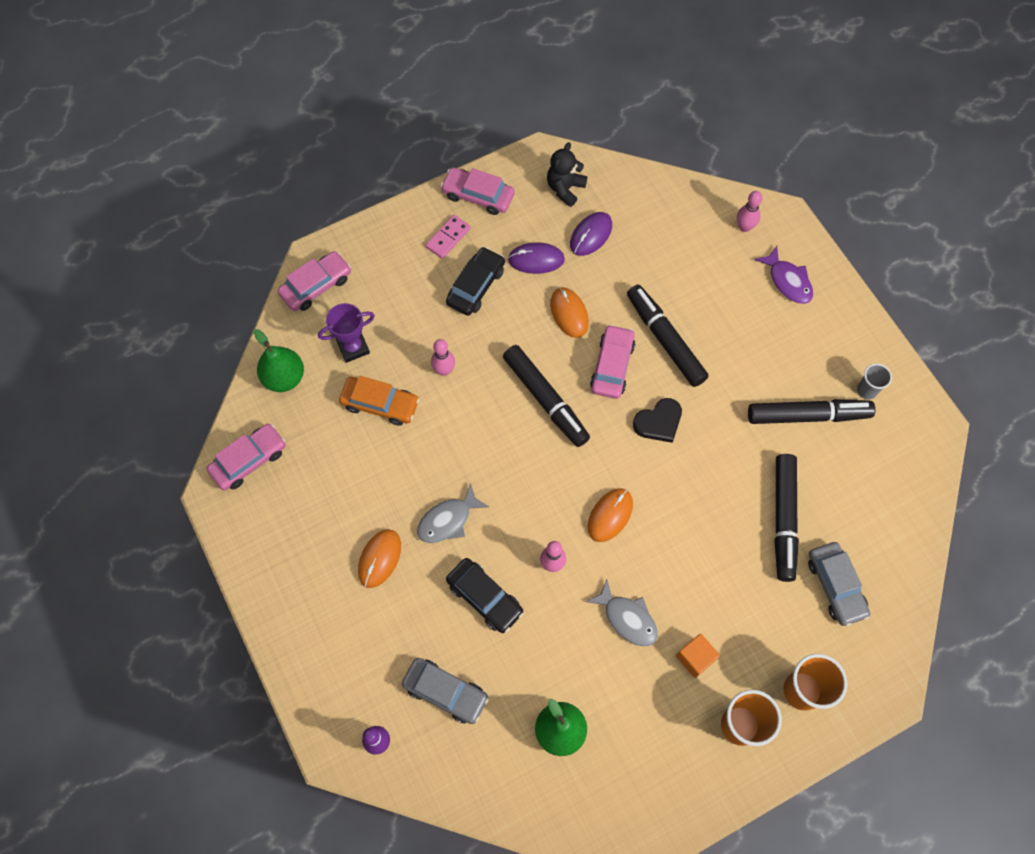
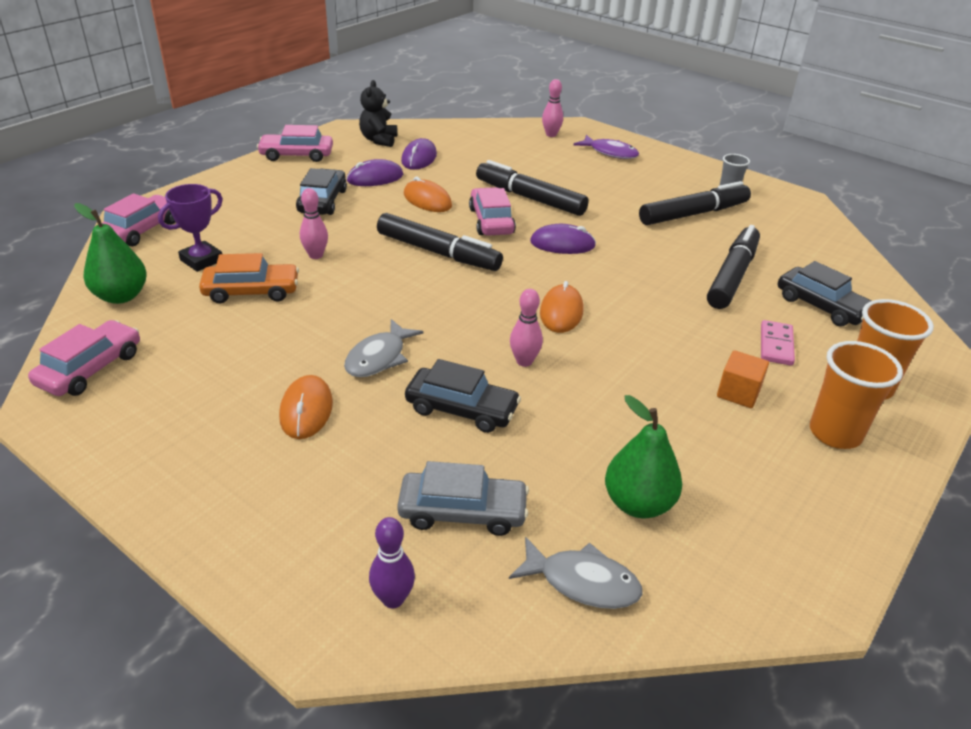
camera: 25 degrees left, 30 degrees down
pink domino [425,215,471,259] -> pink domino moved to [761,320,795,366]
grey fish [585,579,658,647] -> grey fish moved to [509,537,643,609]
black heart [633,398,682,443] -> purple mouse [530,224,596,254]
black marker [774,454,799,582] -> black marker turned 135 degrees counterclockwise [707,225,760,309]
grey car [808,542,870,626] -> black car [778,261,872,327]

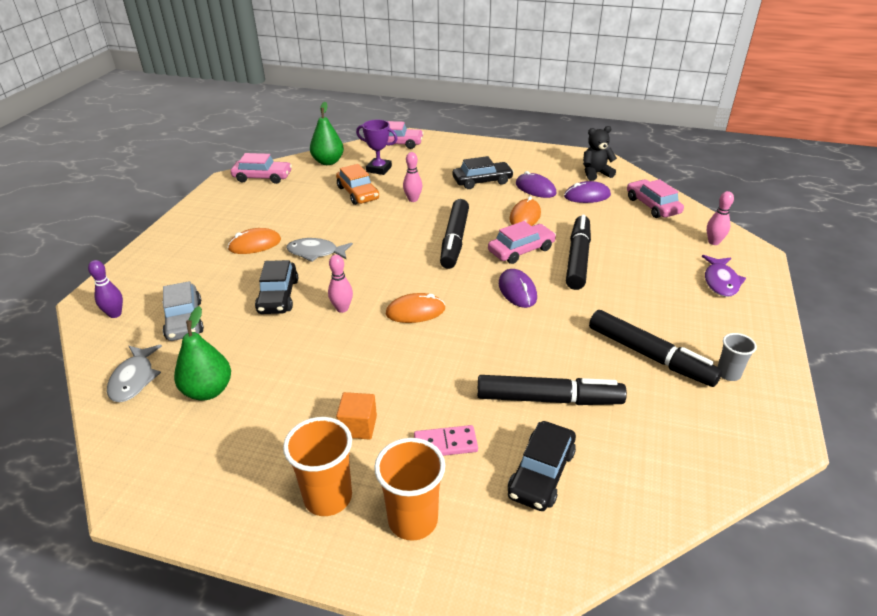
camera: 70 degrees right, 0 degrees up
pink car [257,125,333,162] -> pink car moved to [627,179,684,218]

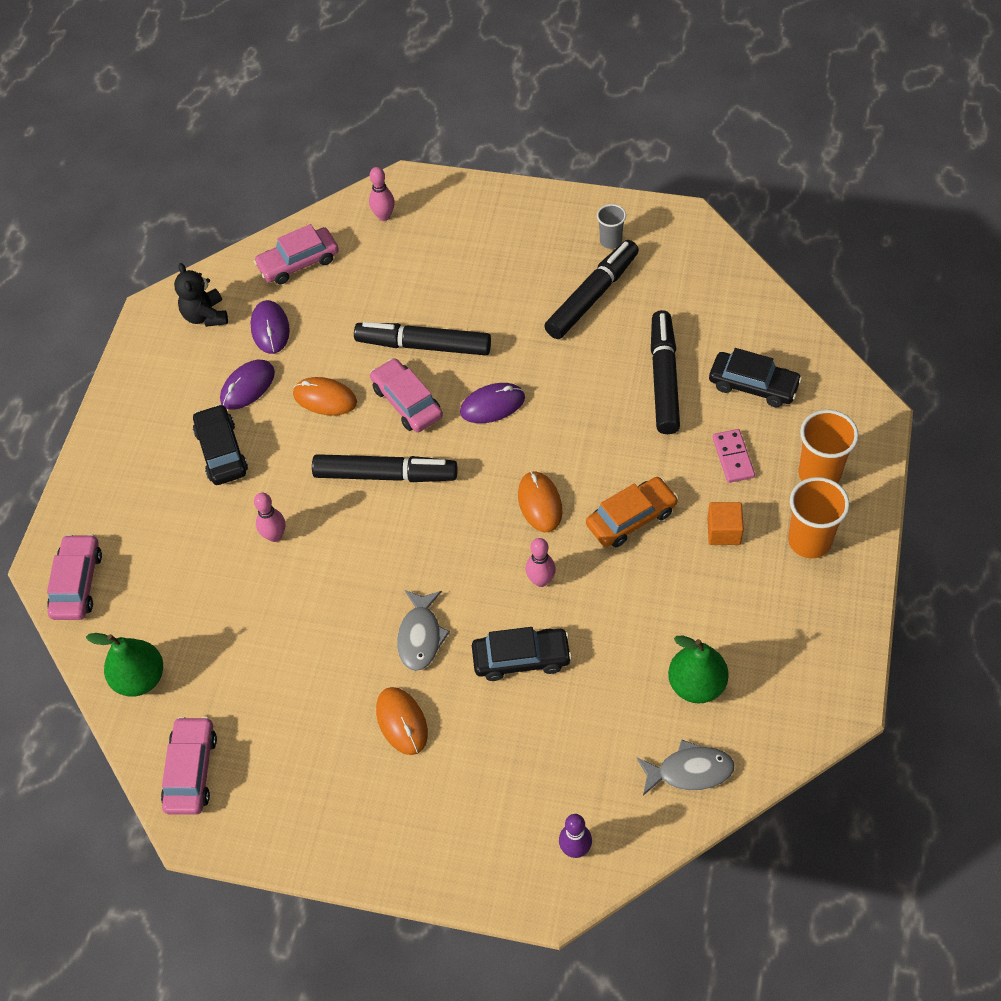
camera: 90 degrees left, 20 degrees up
grey car [163,281,204,341] -> none
orange car [336,164,379,205] -> orange car moved to [586,477,678,547]
purple trophy [356,120,398,175] -> none
purple fish [702,255,746,297] -> none

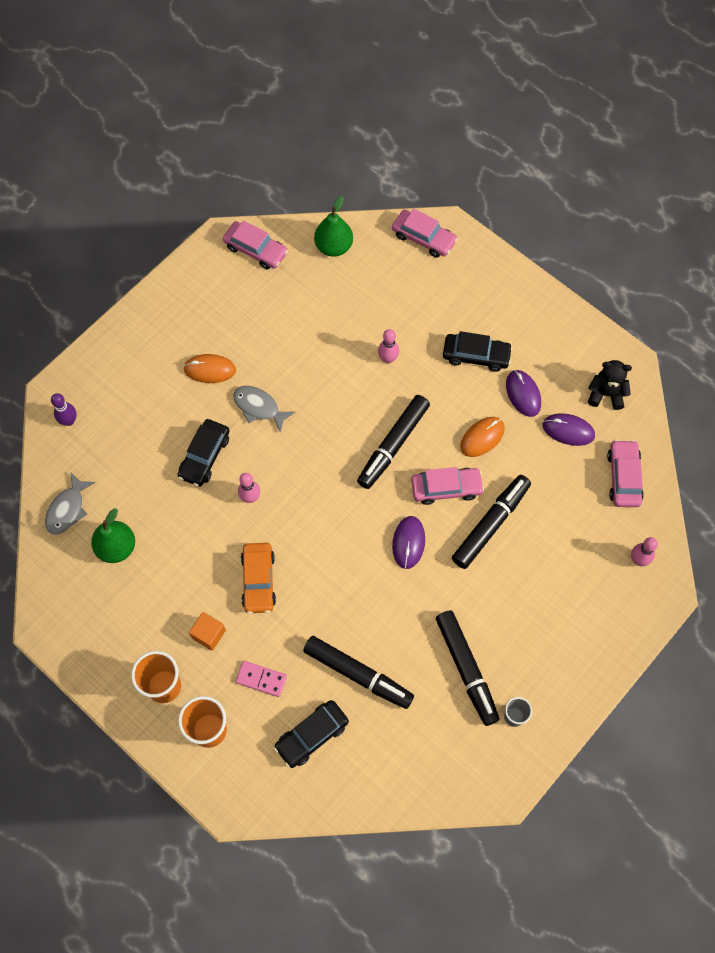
camera: 115 degrees right, 10 degrees up
orange mouse [518,471,562,532] -> none

